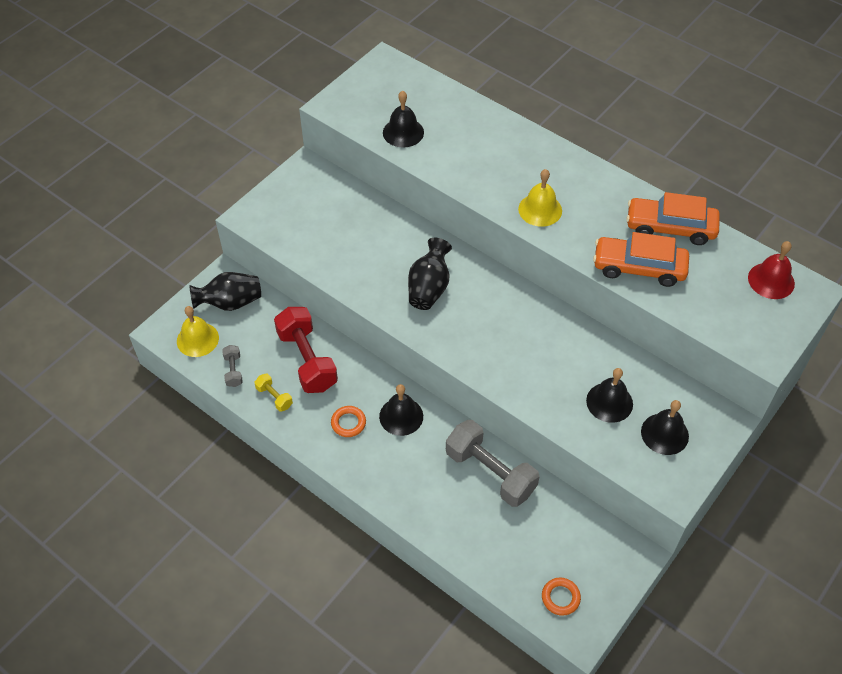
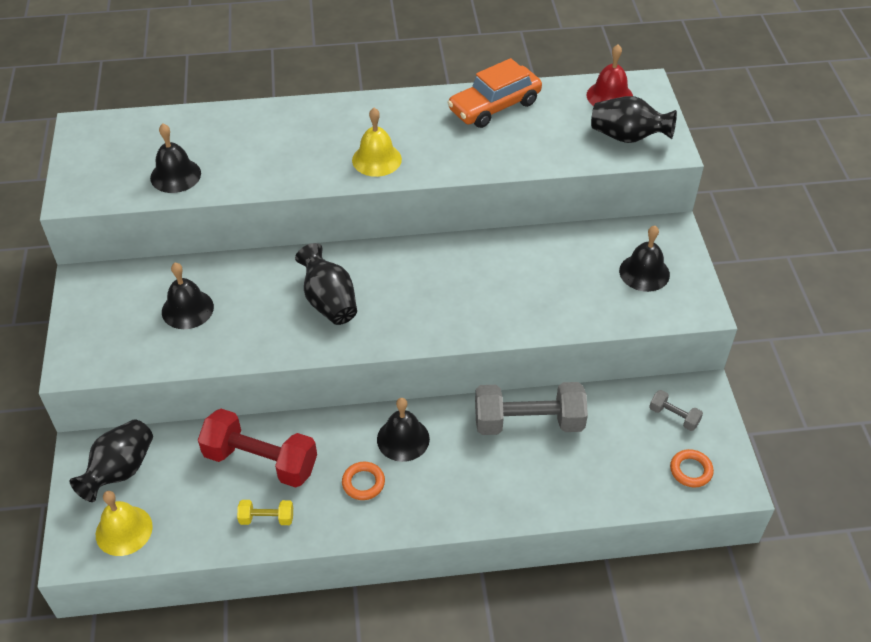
camera: 45 degrees left, 5 degrees down
grey dumbbell [222,345,243,387] -> grey dumbbell moved to [649,390,703,431]
black bell [586,368,633,423] -> black bell moved to [162,263,214,329]
orange car [593,232,689,287] -> none
none -> black vase [591,96,677,143]

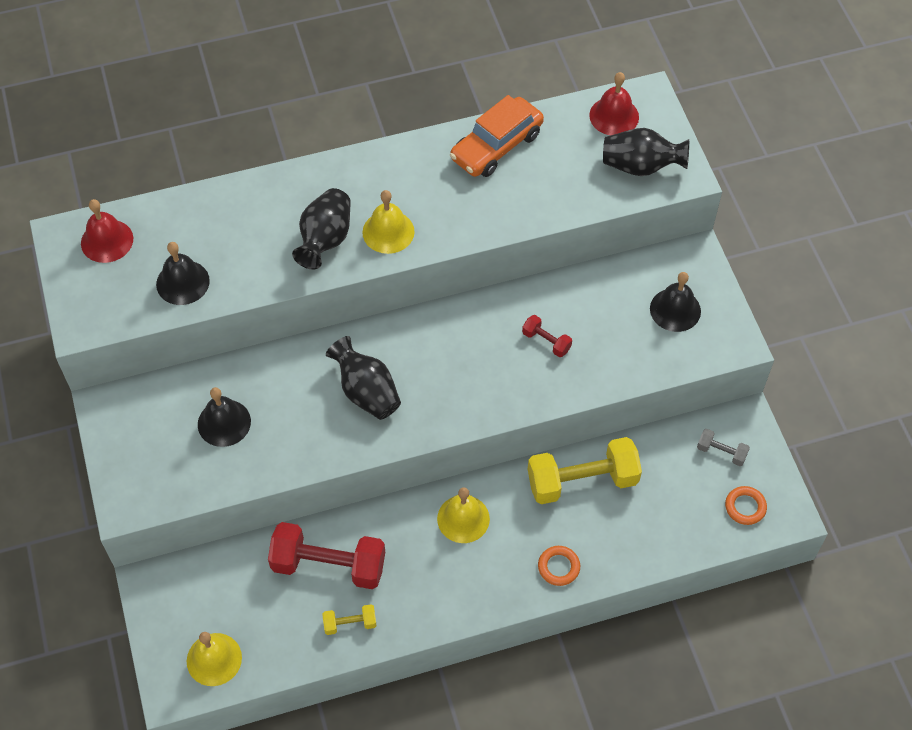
camera: 10 degrees left, 10 degrees up
black vase [70,419,153,502] -> black vase moved to [292,188,351,270]
orange ring [342,462,385,500] -> orange ring moved to [538,546,580,586]
black bell [377,398,430,462] -> yellow bell [437,487,490,543]
grey dumbbell [475,382,588,435] -> yellow dumbbell [528,437,642,504]
none -> red bell [81,199,133,263]
none -> red dumbbell [522,315,572,357]

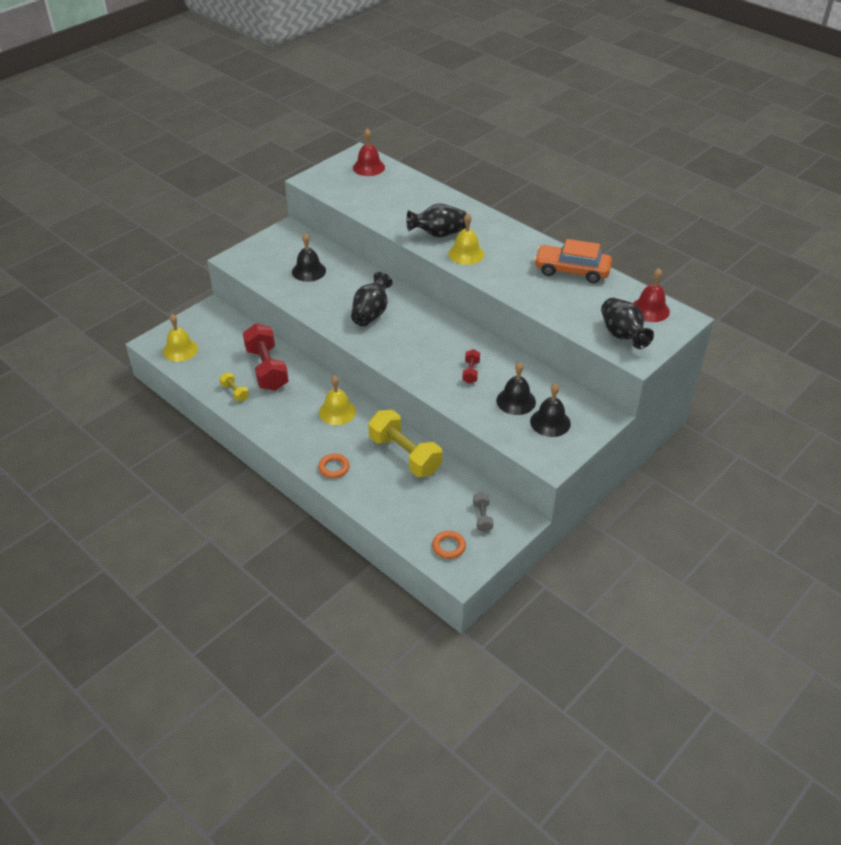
camera: 60 degrees right, 15 degrees down
black bell [156,242,210,305] -> black bell moved to [496,362,536,415]

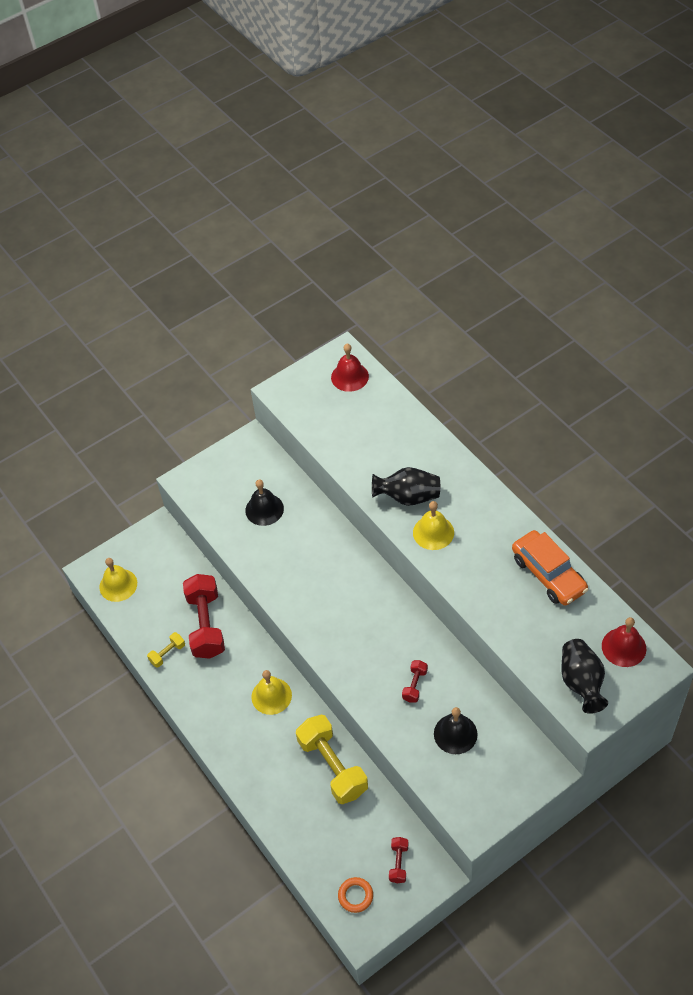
camera: 15 degrees right, 10 degrees up
yellow dumbbell [219,373,249,401] -> yellow dumbbell turned 75 degrees clockwise [147,632,185,668]
orange ring [318,454,350,478] -> none
black vase [351,272,393,326] -> none
grey dumbbell [473,492,493,532] -> red dumbbell [389,837,408,883]
black bell [530,383,571,437] -> none
orange car [534,239,612,283] -> orange car turned 150 degrees counterclockwise [512,530,589,606]

